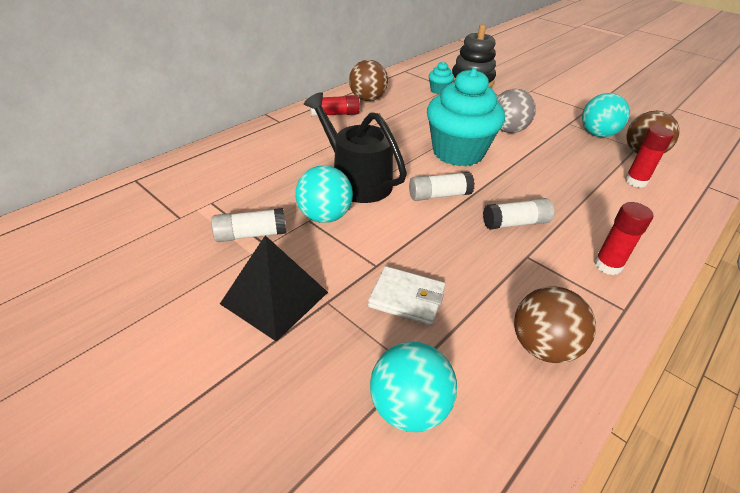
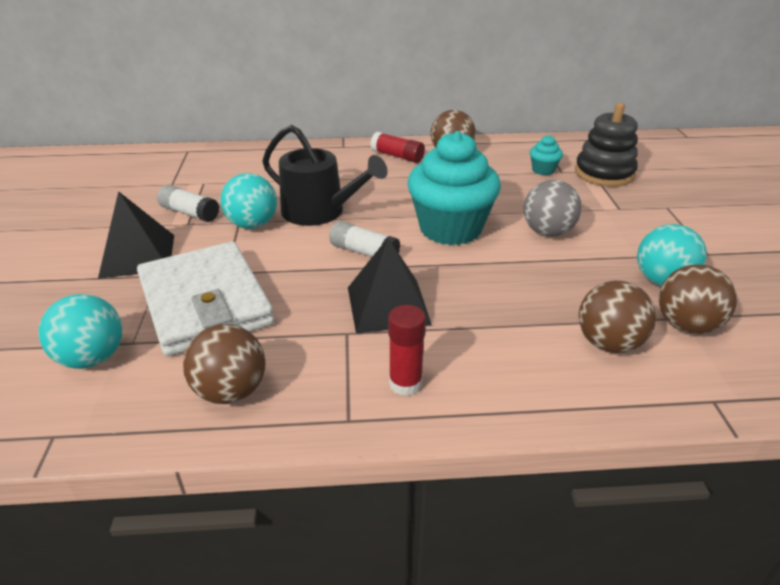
camera: 45 degrees right, 5 degrees down
black watering can [304,92,407,203] -> black watering can turned 120 degrees clockwise [262,125,388,226]
white wallet [368,266,445,326] -> white wallet [137,241,274,357], size x2.06
white glue stick [483,198,555,230] -> black pyramid [348,238,432,333]
red glue stick [625,126,674,188] -> brown ball [579,280,656,353]

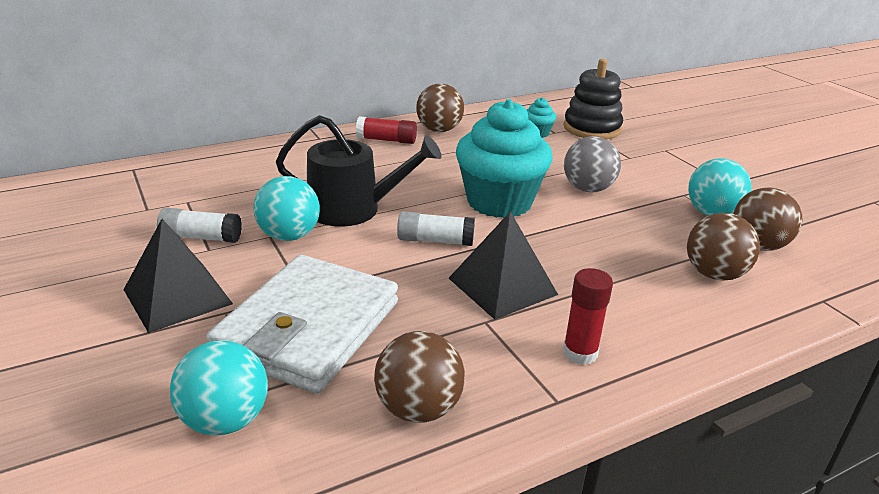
camera: 25 degrees left, 5 degrees down
white wallet [137,241,274,357] -> white wallet turned 75 degrees clockwise [206,255,398,394]

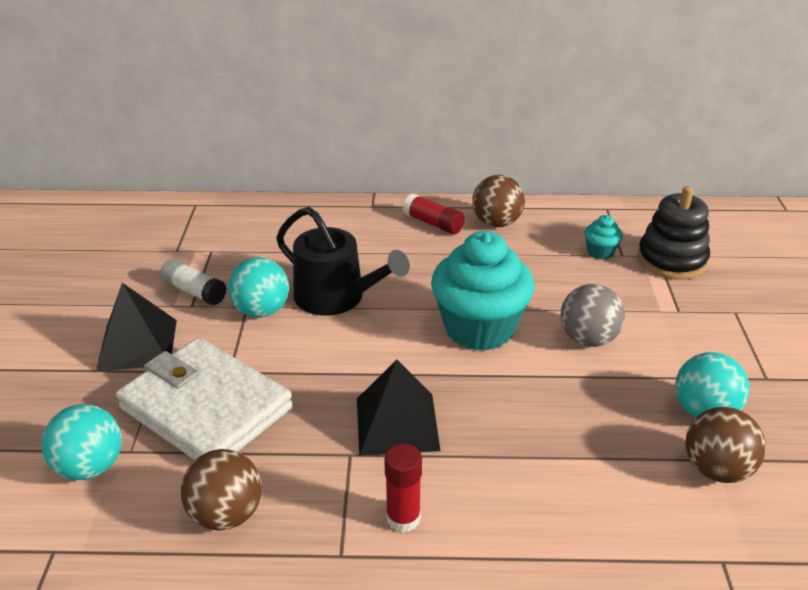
camera: 30 degrees right, 5 degrees up
white wallet [206,255,398,394] -> white wallet turned 75 degrees clockwise [116,337,293,460]
white glue stick [397,211,475,246] -> none
brown ball [687,213,760,281] -> none

